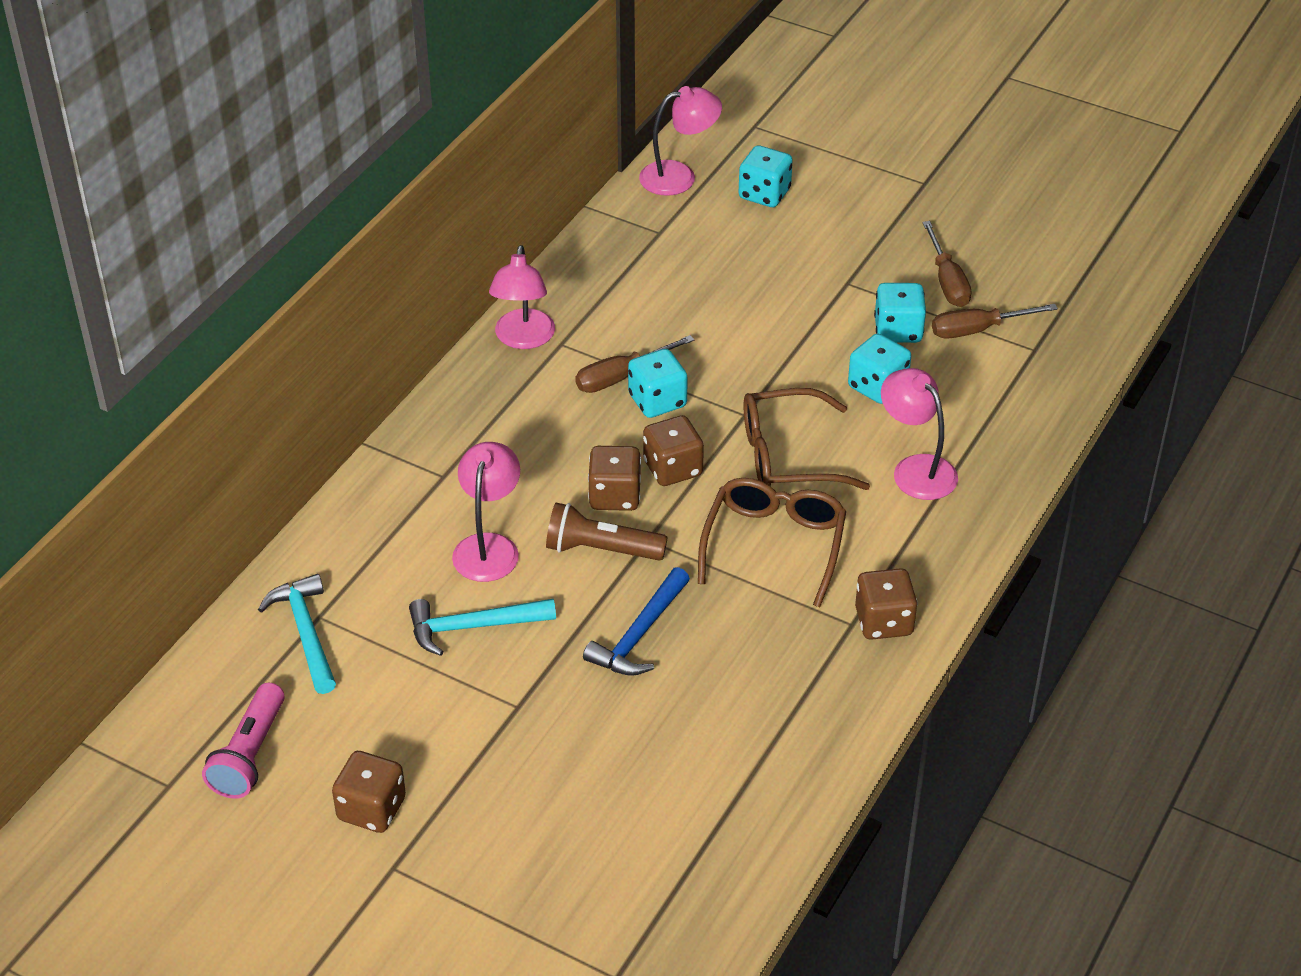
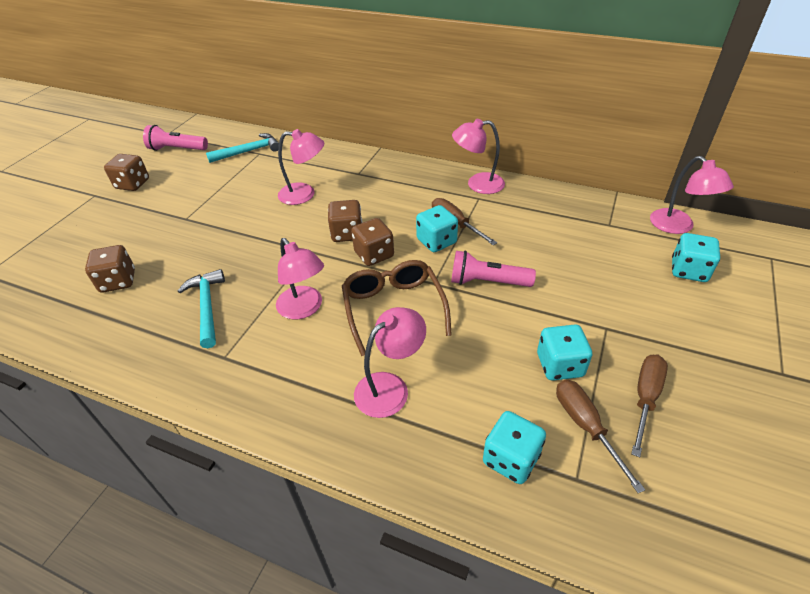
camera: 85 degrees right, 0 degrees up
turquoise hammer [409,599,556,656] -> turquoise hammer moved to [178,269,225,348]
brown flashlight [546,503,668,561] -> none
blue hammer [583,567,690,676] -> none
brown glasses [698,478,846,607] -> pink lamp [276,238,324,319]
turquoise dice [848,333,911,404] -> turquoise dice moved to [483,411,546,484]
brown dice [855,568,918,640] -> brown dice moved to [85,245,135,293]
brown screwdriver [922,221,971,307] -> brown screwdriver turned 135 degrees clockwise [631,355,668,457]
none -> pink flashlight [451,250,536,287]

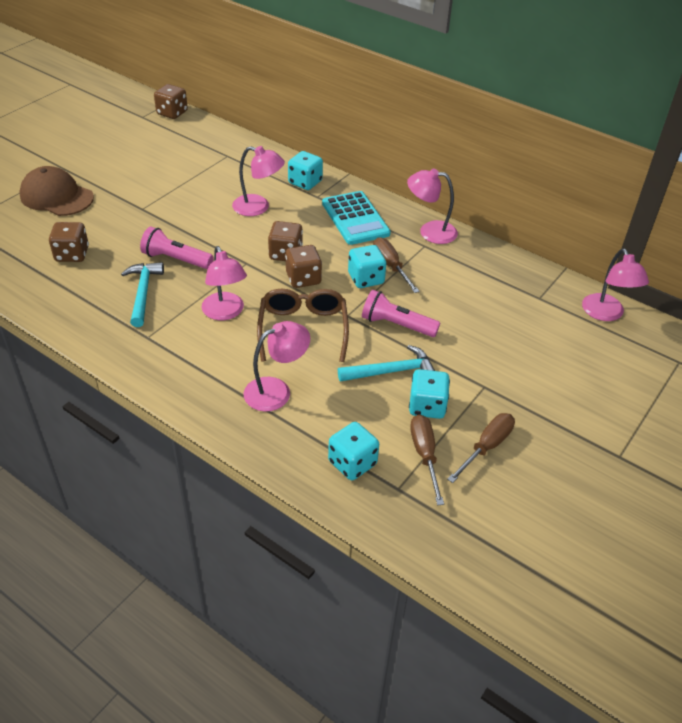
camera: 10 degrees right, 0 degrees up
brown dice [104,154,149,191] -> brown dice moved to [154,84,188,119]
pink flashlight [143,125,208,151] -> pink flashlight moved to [140,227,213,269]
turquoise hammer [206,133,279,163] -> turquoise hammer moved to [338,345,435,382]
turquoise dice [672,233,720,282] -> turquoise dice moved to [288,151,323,190]
none -> brown cap [19,166,94,216]
none -> turquoise calculator [322,191,391,245]

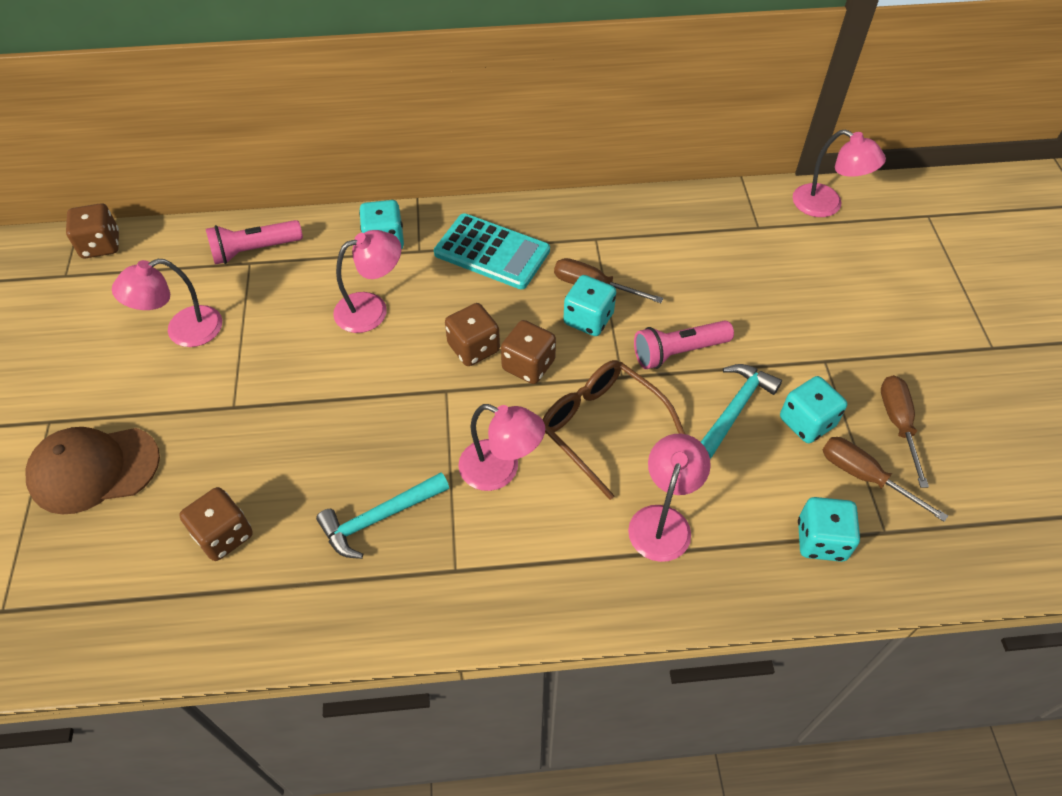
camera: 40 degrees left, 10 degrees up
turquoise hammer [121,262,164,327] -> turquoise hammer turned 75 degrees counterclockwise [316,472,449,559]
pink flashlight [140,227,213,269] -> pink flashlight moved to [206,220,303,265]
pink lamp [407,168,458,244] -> pink lamp moved to [112,259,222,347]

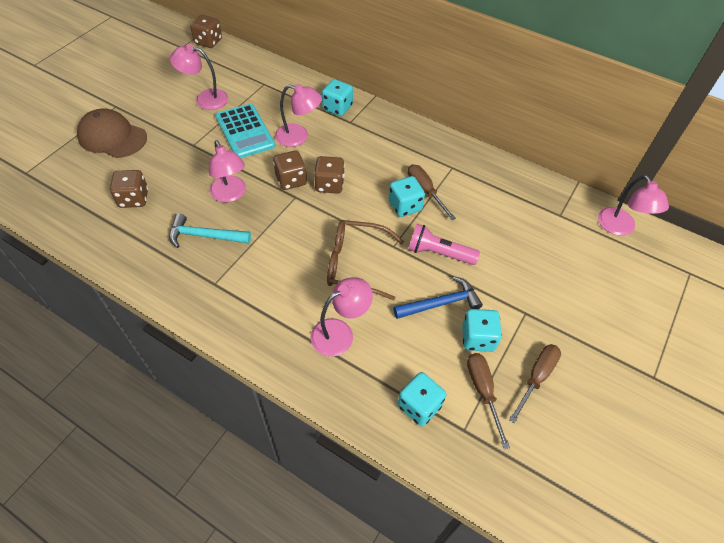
camera: 35 degrees right, 0 degrees up
pink flashlight [206,220,303,265] -> none
turquoise calculator [434,213,550,289] -> turquoise calculator moved to [216,104,275,158]
pink lamp [458,404,545,491] -> pink lamp moved to [209,140,246,203]
brown dice [501,320,556,384] -> brown dice moved to [273,150,307,190]
brown glasses [542,360,685,500] -> brown glasses turned 75 degrees counterclockwise [327,220,404,300]
turquoise hammer [701,364,782,459] -> blue hammer [393,276,483,319]

